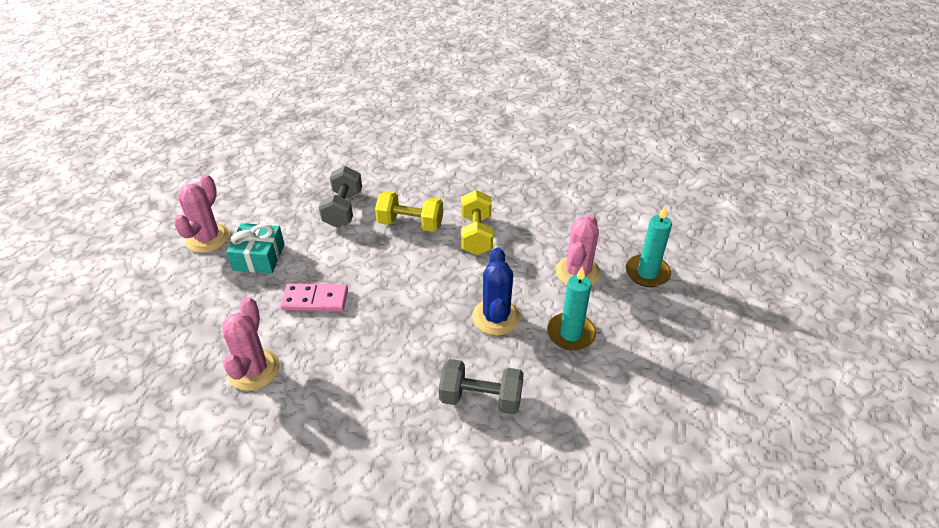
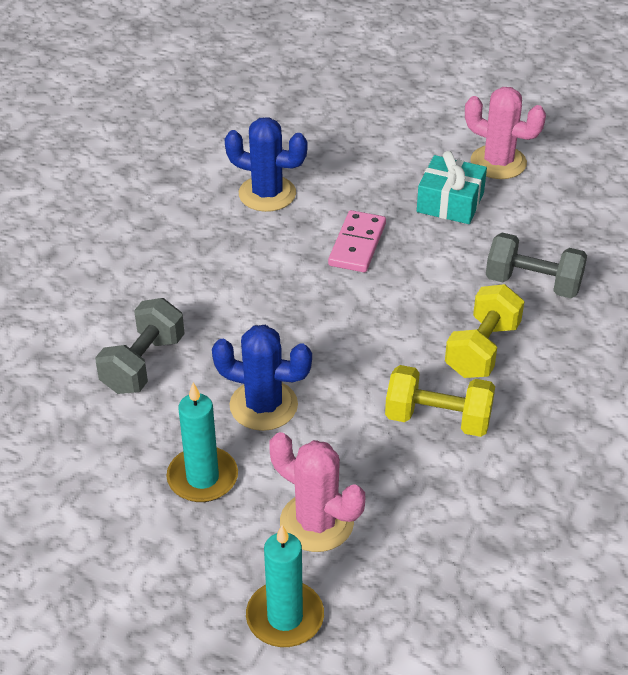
camera: 105 degrees right, 0 degrees up
pink cactus [222,297,280,391] -> blue cactus [225,117,307,212]

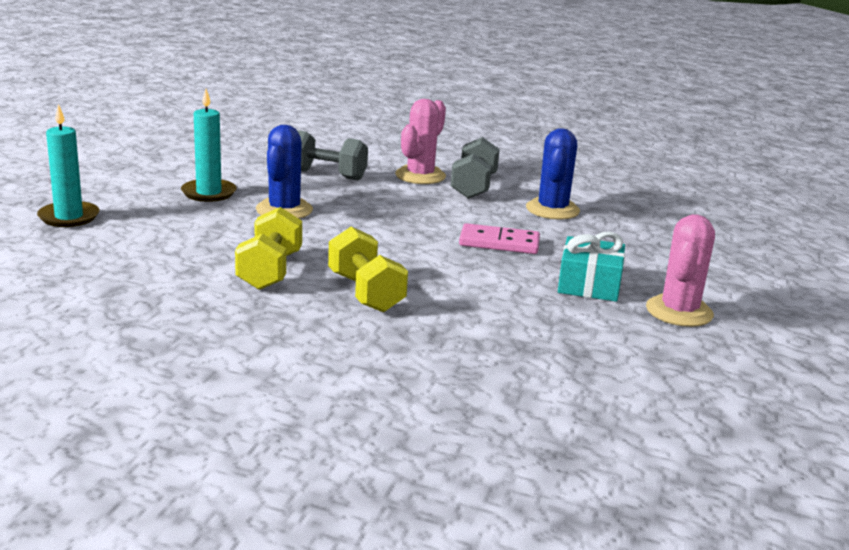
camera: 80 degrees right, 20 degrees down
pink cactus [269,432,365,552] -> pink cactus moved to [395,99,446,184]
yellow dumbbell [445,284,524,378] -> yellow dumbbell turned 45 degrees clockwise [328,226,408,313]
grey dumbbell [486,232,587,298] -> grey dumbbell moved to [451,137,500,199]

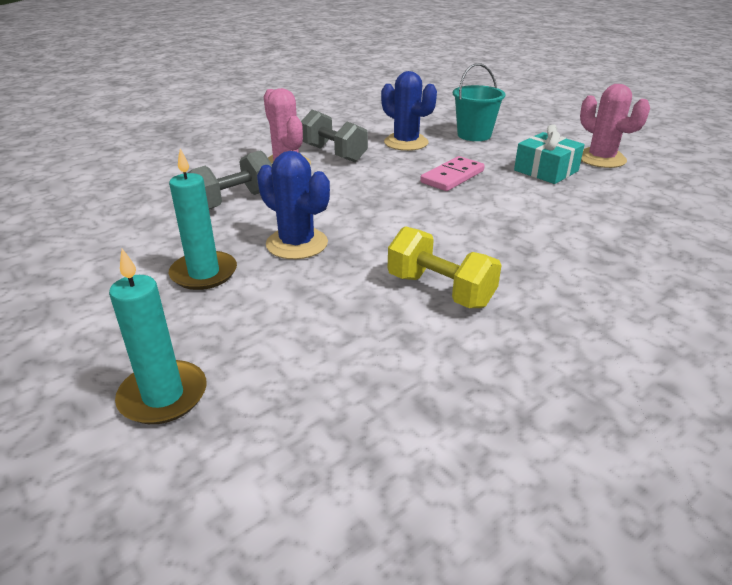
camera: 55 degrees left, 10 degrees up
yellow dumbbell [328,226,408,313] -> none
none -> turquoise bucket [453,63,506,141]

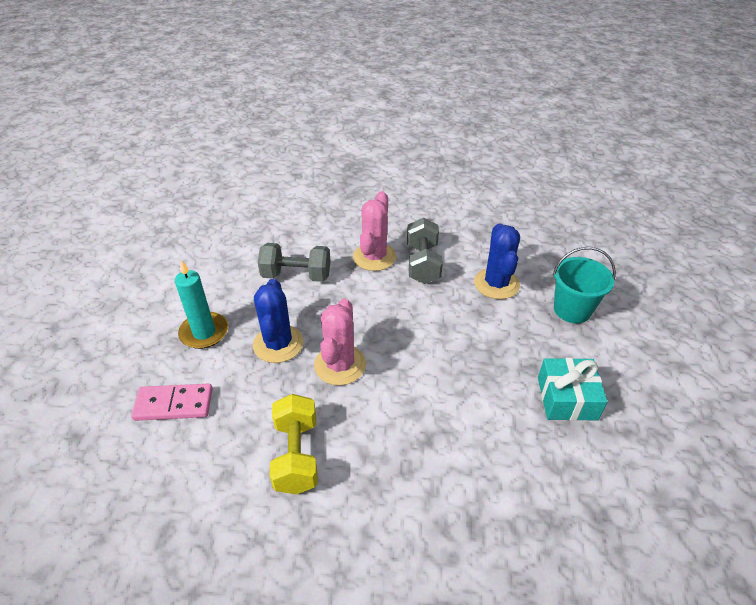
camera: 45 degrees right, 10 degrees up
turquoise candle [109,249,206,424] -> none
pink domino [420,156,485,191] -> pink domino moved to [131,383,213,421]
pink cactus [580,84,650,168] -> pink cactus moved to [314,299,366,385]

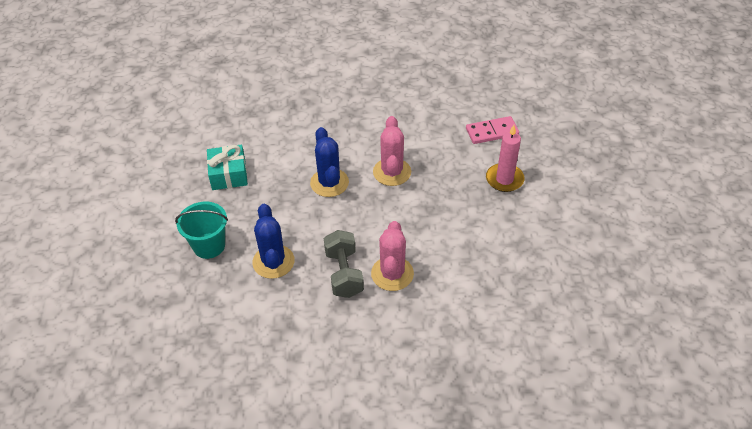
camera: 170 degrees right, 5 degrees up
turquoise candle [175,260,228,349] -> pink candle [486,125,525,192]
blue cactus [253,279,304,363] -> blue cactus moved to [310,127,349,197]
grey dumbbell [258,243,330,282] -> none
yellow dumbbell [269,394,318,495] -> none

